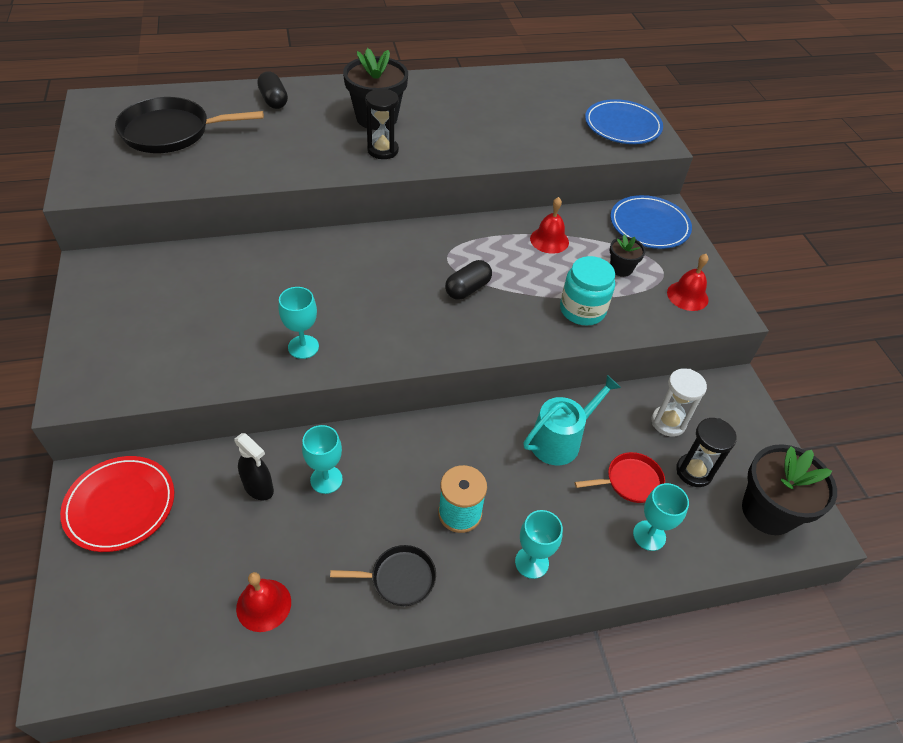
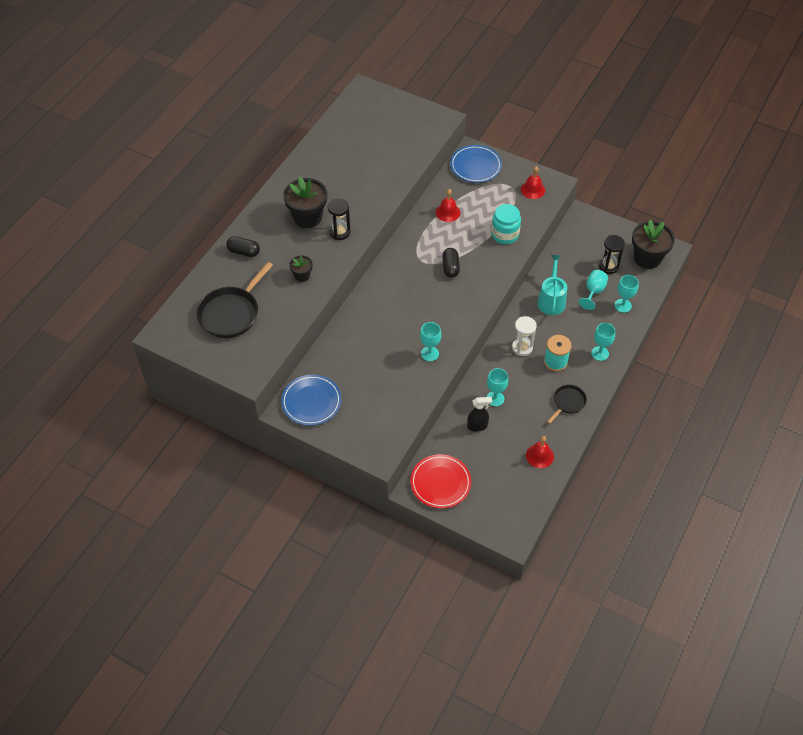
camera: 45 degrees left, 5 degrees up
red pan [575,452,665,503] -> turquoise goblet [579,270,608,310]
blue plate [585,99,663,144] -> blue plate moved to [281,375,341,426]
black flower pot [610,234,646,277] -> black flower pot moved to [289,255,313,282]
white hourglass [652,368,707,437] -> white hourglass moved to [512,316,537,356]

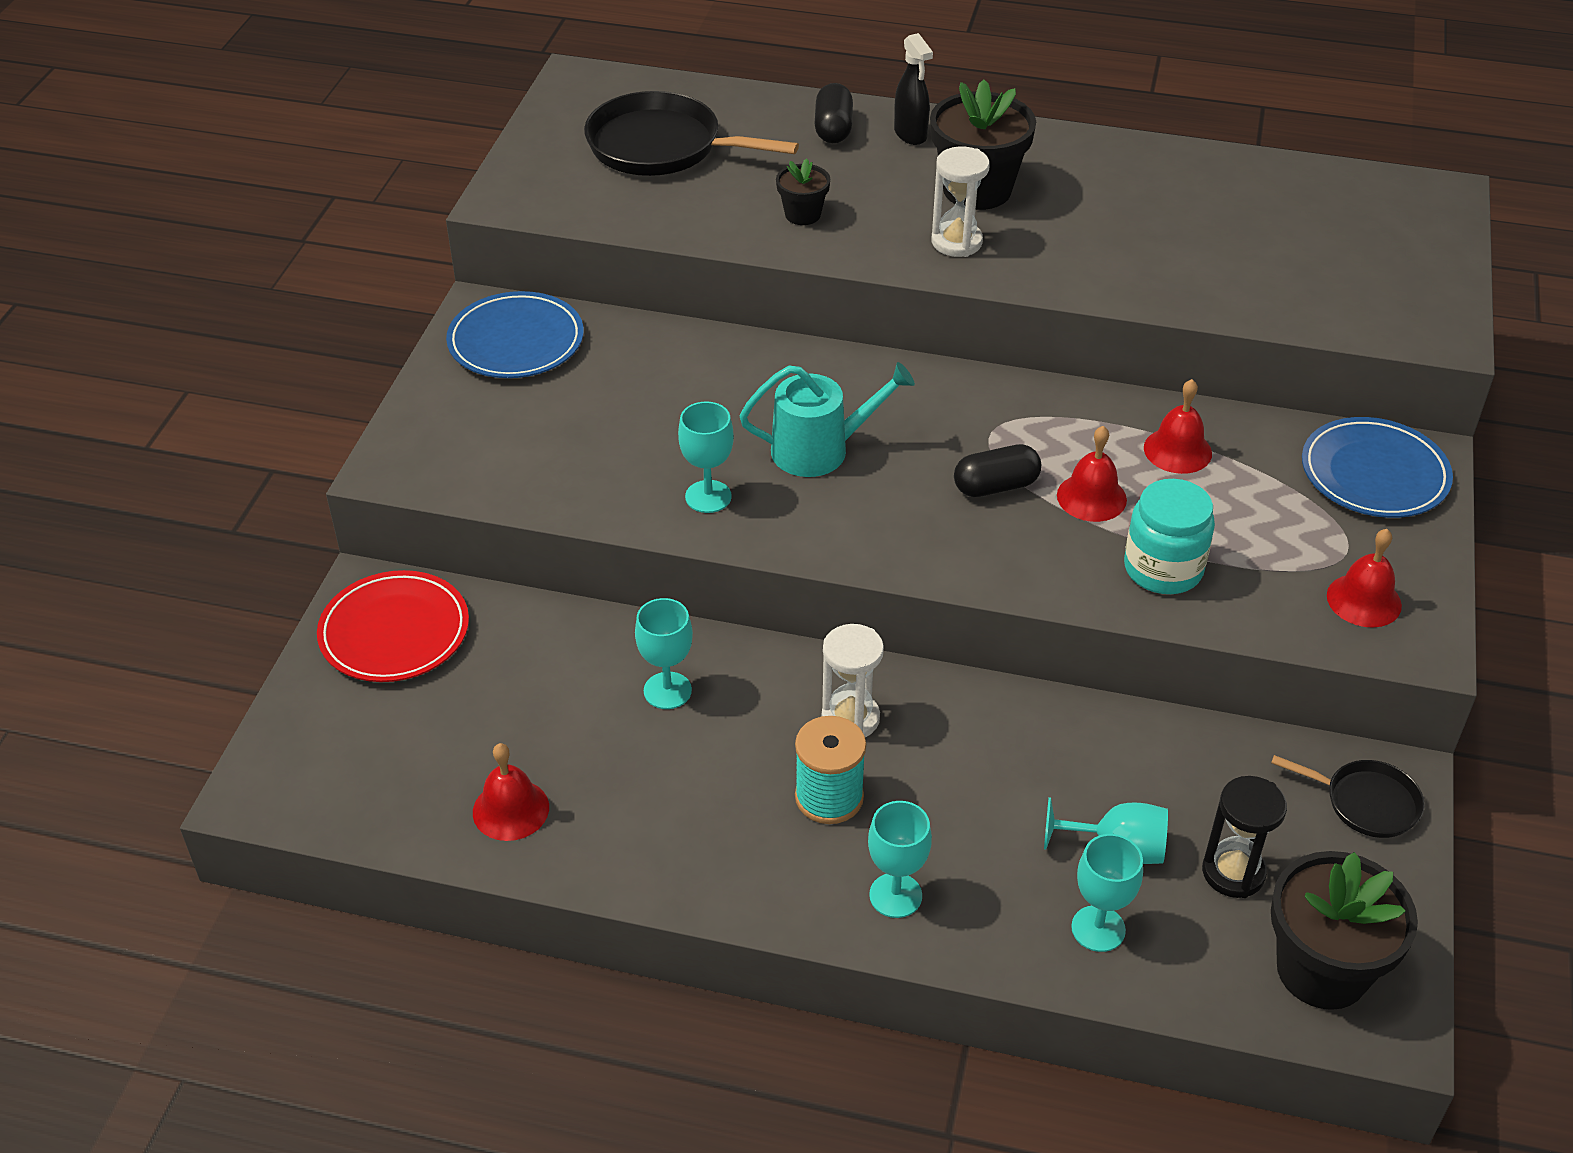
camera: 75 degrees right, 10 degrees down
black hourglass [328,198,350,240] -> white hourglass [932,146,990,257]
black spray bottle [467,397,492,432] -> black spray bottle moved to [894,33,933,145]
turquoise watering can [537,255,567,315] -> turquoise watering can moved to [739,362,915,477]
black pan [547,385,587,424] -> black pan moved to [1271,755,1425,838]
none -> red bell [1057,426,1127,522]

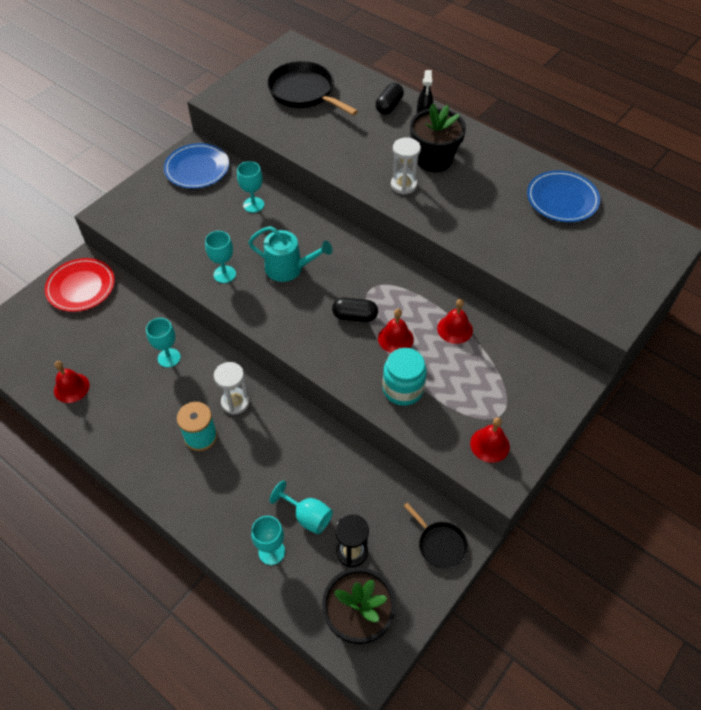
camera: 25 degrees right, 10 degrees up
black flower pot [776,158,830,225] -> none
turquoise goblet [868,801,932,918] -> turquoise goblet moved to [237,161,264,213]
blue plate [1302,417,1453,518] -> blue plate moved to [527,170,600,222]

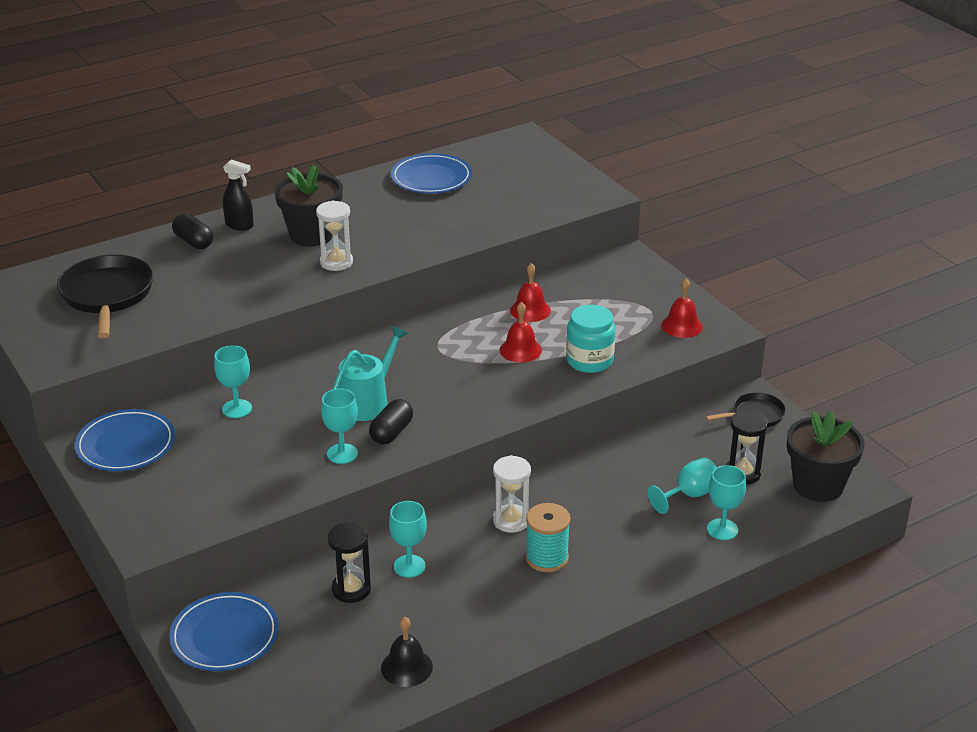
camera: 70 degrees left, 20 degrees down
red plate [45,258,115,312] -> blue plate [169,592,279,671]
red bell [54,361,90,403] -> black bell [381,617,433,687]
black pan [267,61,358,116] -> black pan turned 105 degrees clockwise [57,255,153,338]
black capsule [332,298,378,322] -> black capsule moved to [369,399,413,445]
none -> black hourglass [328,522,371,603]

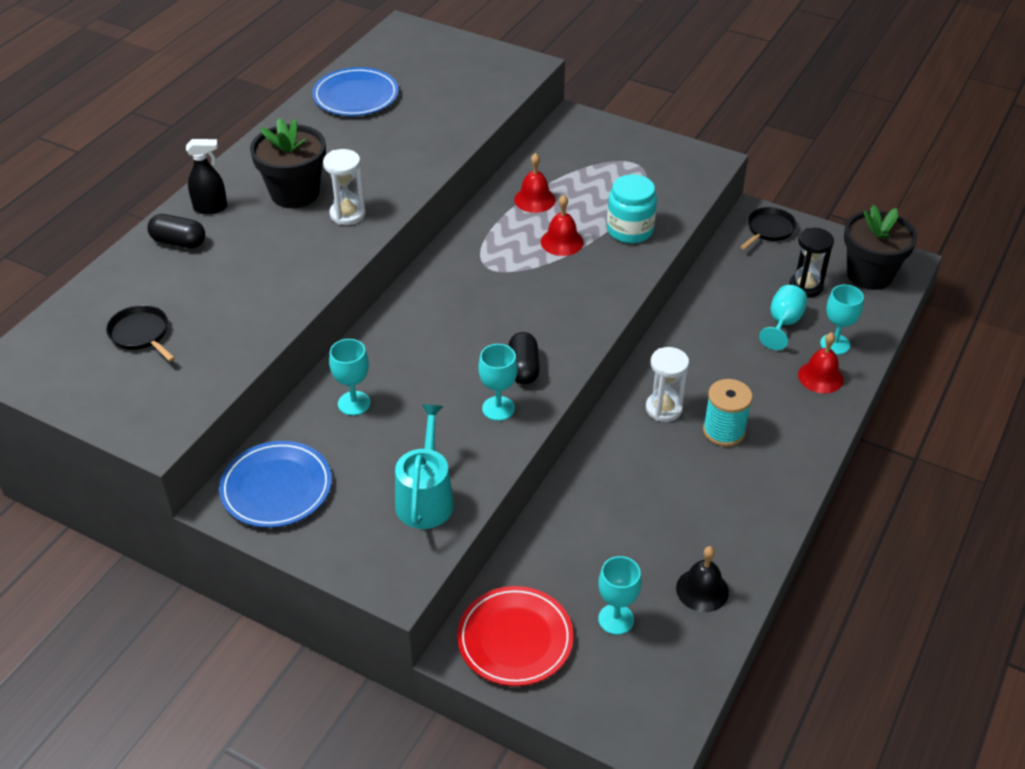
camera: 30 degrees left, 10 degrees up
black pan [57,255,153,338] -> black pan [106,305,175,362], size x0.55
blue plate [169,592,279,671] -> red plate [457,586,574,686]
black hourglass [328,522,371,603] -> none
turquoise watering can [332,326,408,421] -> turquoise watering can moved to [395,404,454,529]
turquoise goblet [389,501,427,578] -> turquoise goblet moved to [598,556,641,635]
red bell [661,278,703,338] -> red bell moved to [798,332,844,394]

